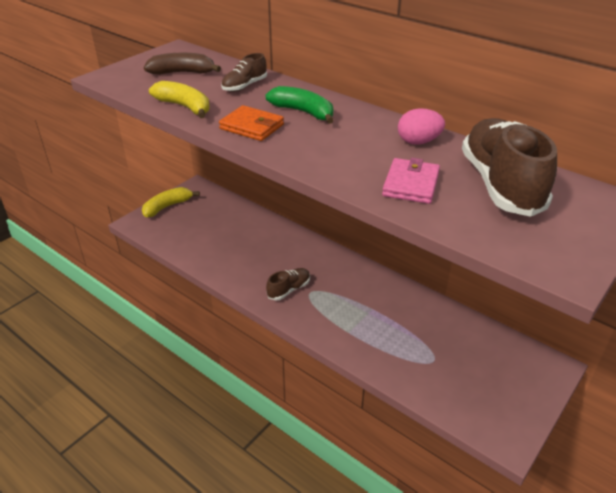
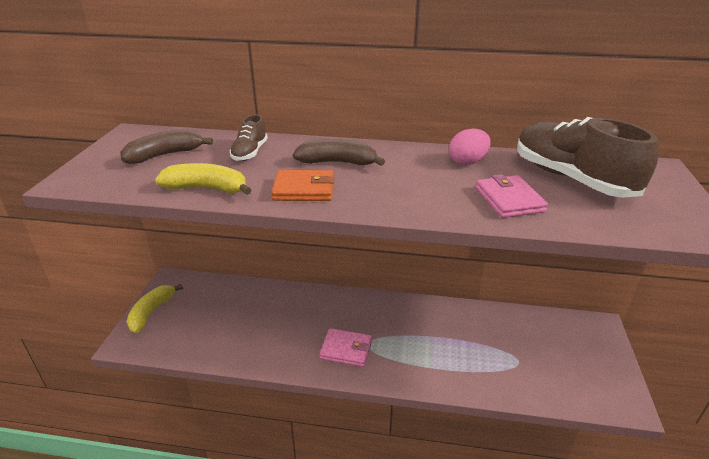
camera: 30 degrees left, 5 degrees down
green banana [266,86,334,124] -> brown banana [293,139,385,166]
brown shoe [266,268,310,300] -> pink wallet [319,328,372,367]

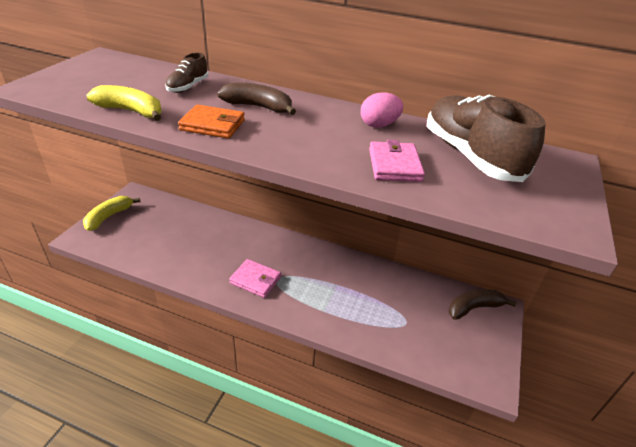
camera: 10 degrees right, 5 degrees up
brown banana [120,129,213,164] -> brown banana moved to [449,289,516,320]

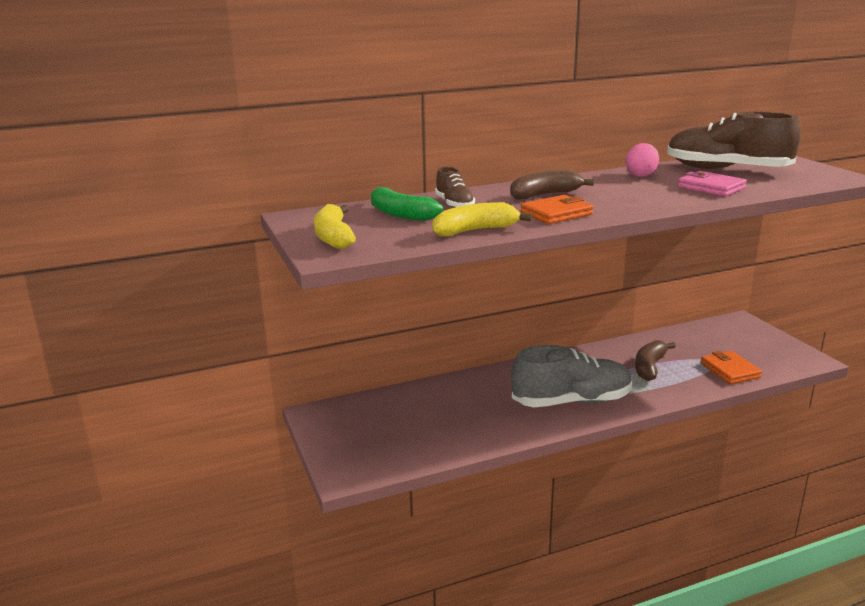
camera: 40 degrees left, 15 degrees down
yellow banana [83,196,140,231] -> yellow banana moved to [314,204,356,249]
pink wallet [229,259,281,298] -> grey shoe [511,345,632,407]
brown banana [449,289,516,320] -> brown banana moved to [635,340,676,381]
none -> green banana [371,187,443,221]
none -> orange wallet [701,351,762,384]

